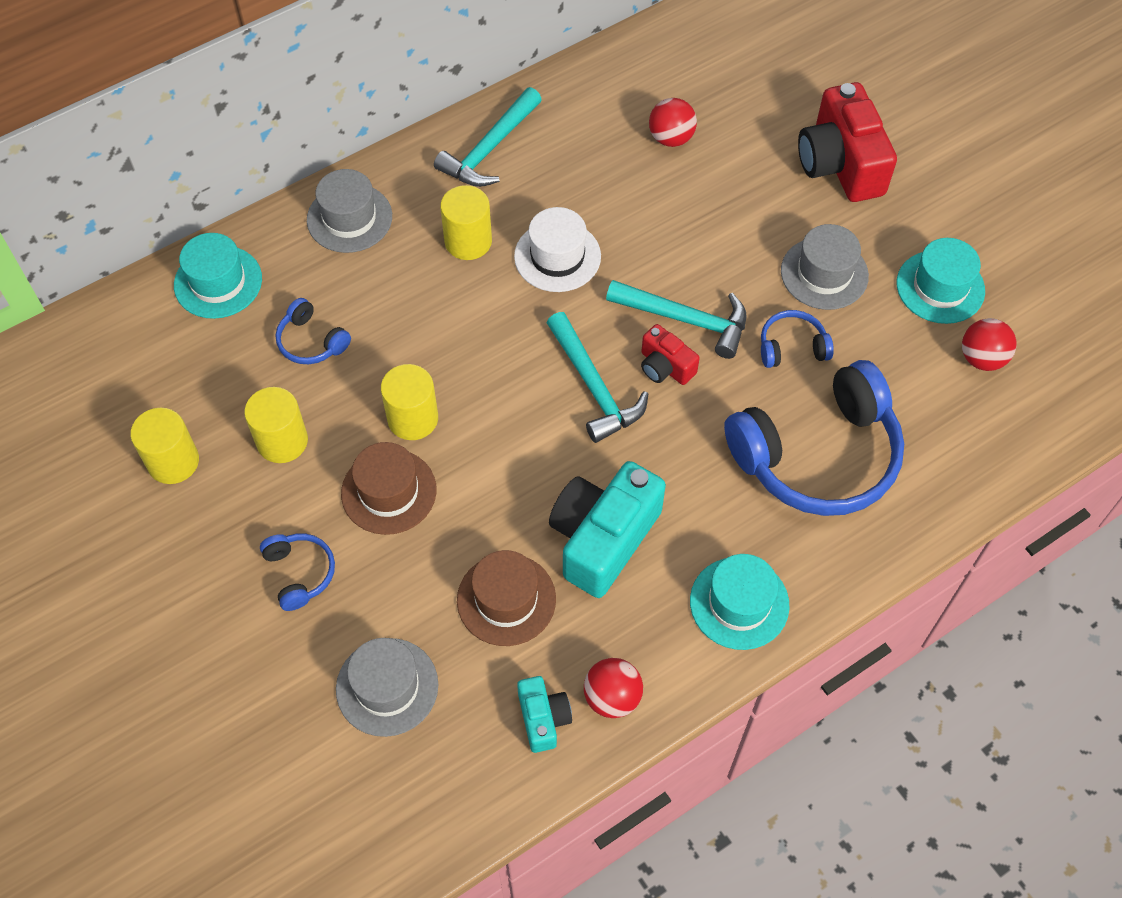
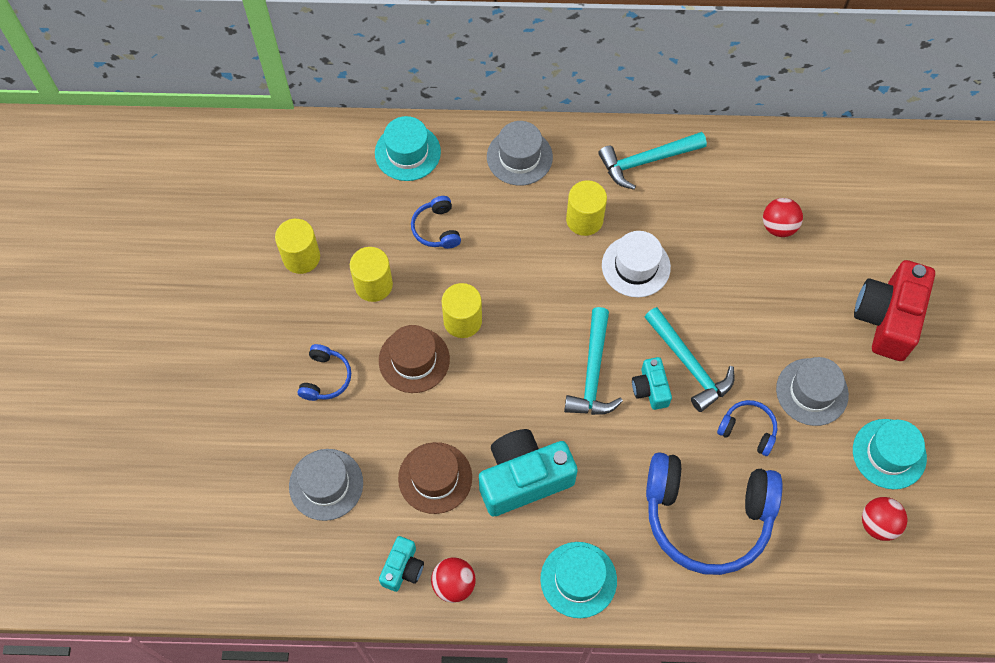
camera: 35 degrees right, 5 degrees up
red camera [641,324,700,385] -> turquoise camera [632,357,672,410]

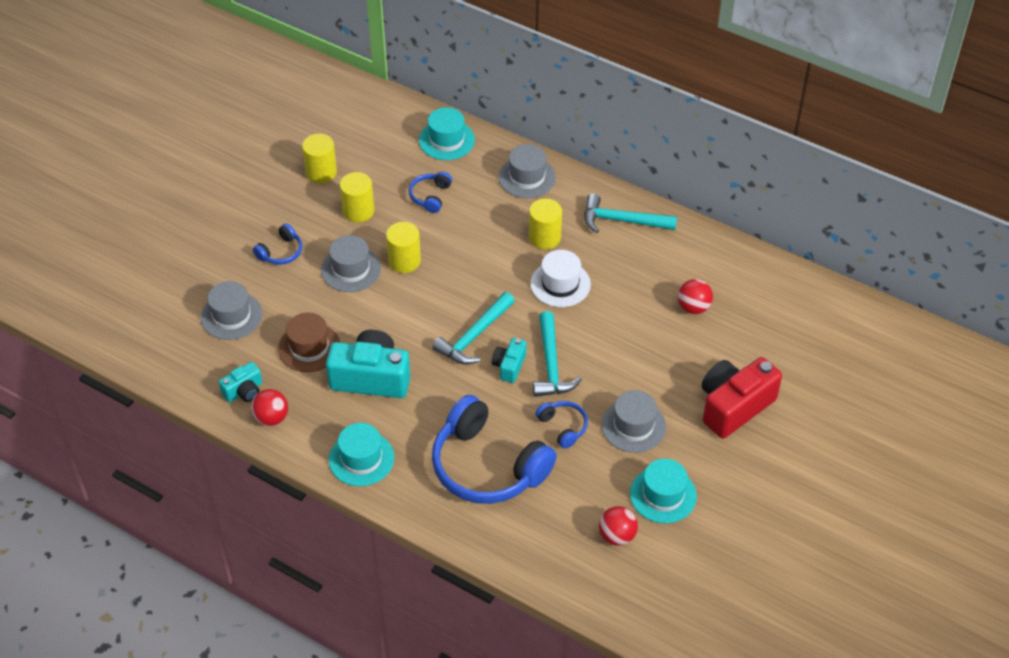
camera: 30 degrees right, 15 degrees down
brown hat [379,325,450,393] -> grey hat [321,235,381,292]

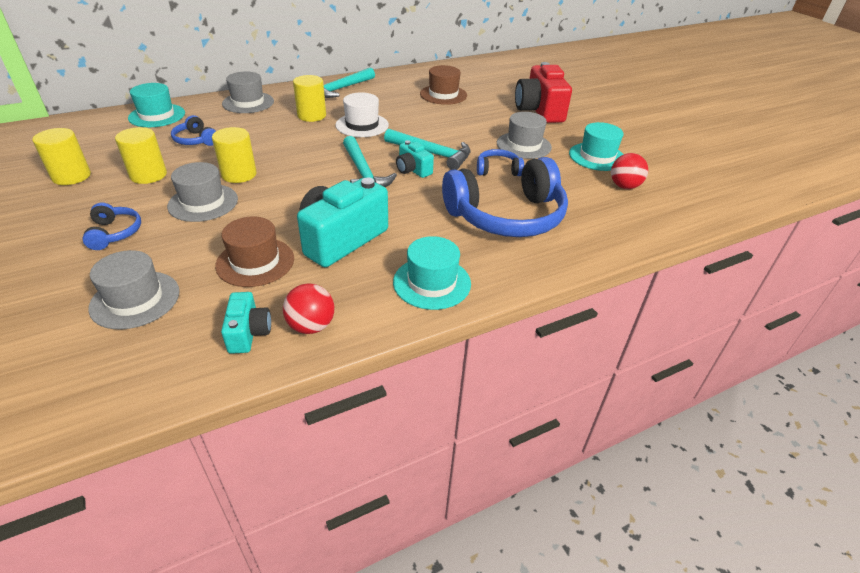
camera: 60 degrees left, 10 degrees down
red ball [678,279,713,314] -> brown hat [420,65,467,105]

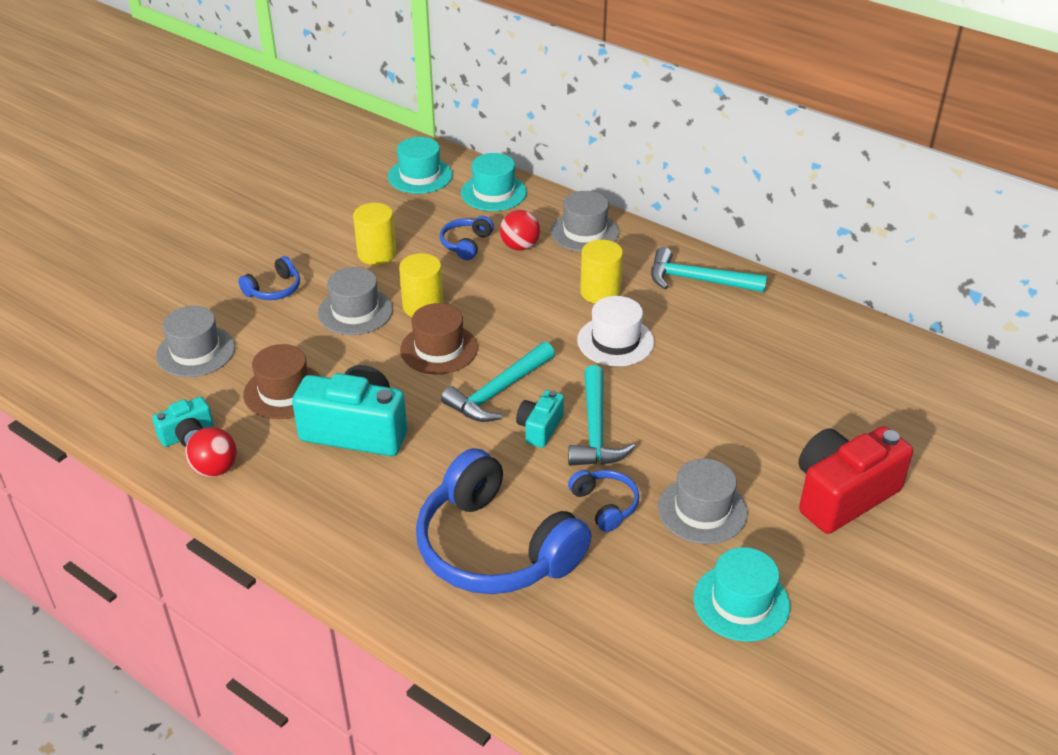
camera: 65 degrees right, 0 degrees up
yellow cylinder [32,128,91,185] -> none
turquoise hat [393,236,471,310] -> turquoise hat moved to [388,137,453,194]
brown hat [420,65,467,105] -> brown hat moved to [400,303,478,374]
red ball [611,153,648,189] -> red ball moved to [500,210,540,250]

